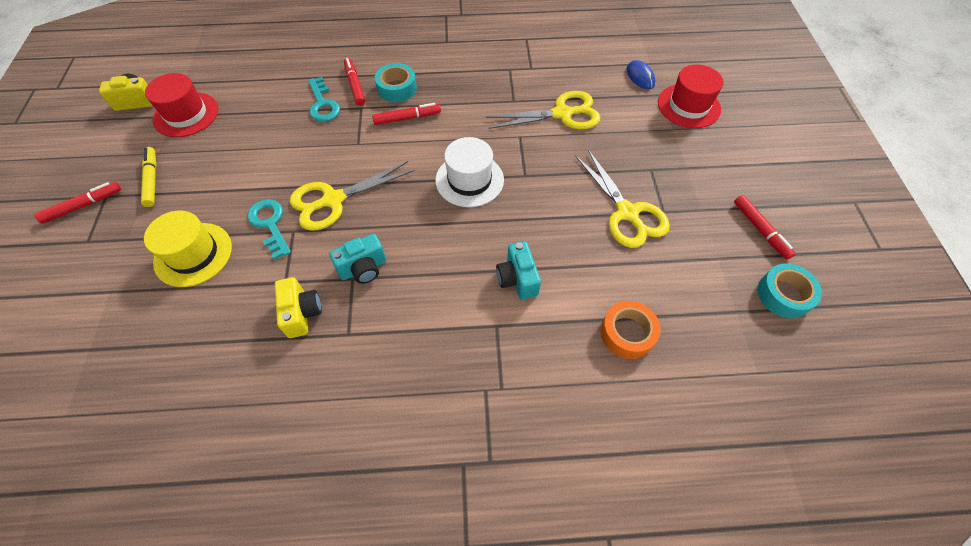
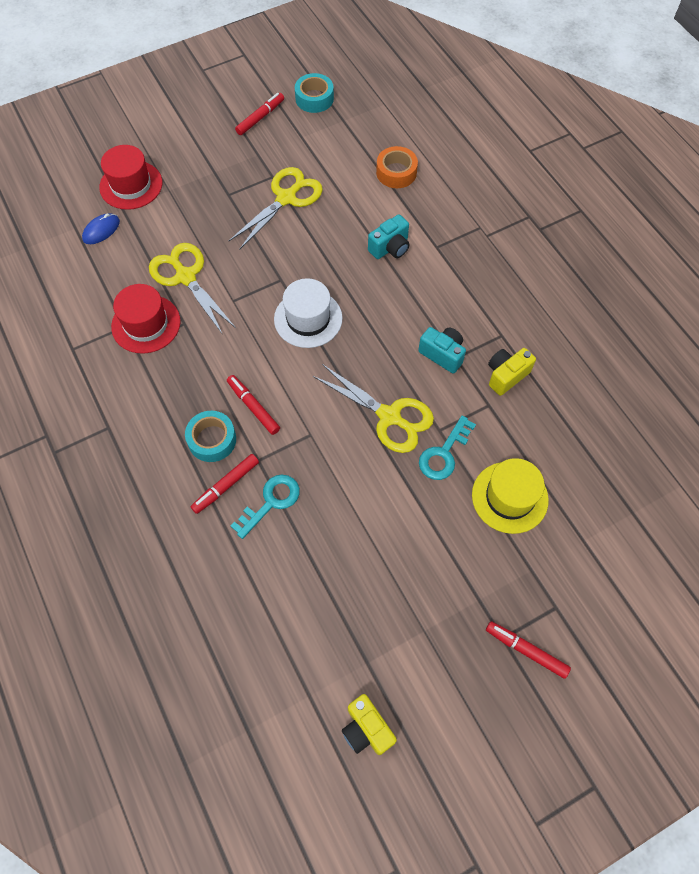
camera: 115 degrees left, 5 degrees up
yellow marker [141,147,157,207] -> none
red hat [145,73,218,137] -> red hat moved to [111,284,181,354]

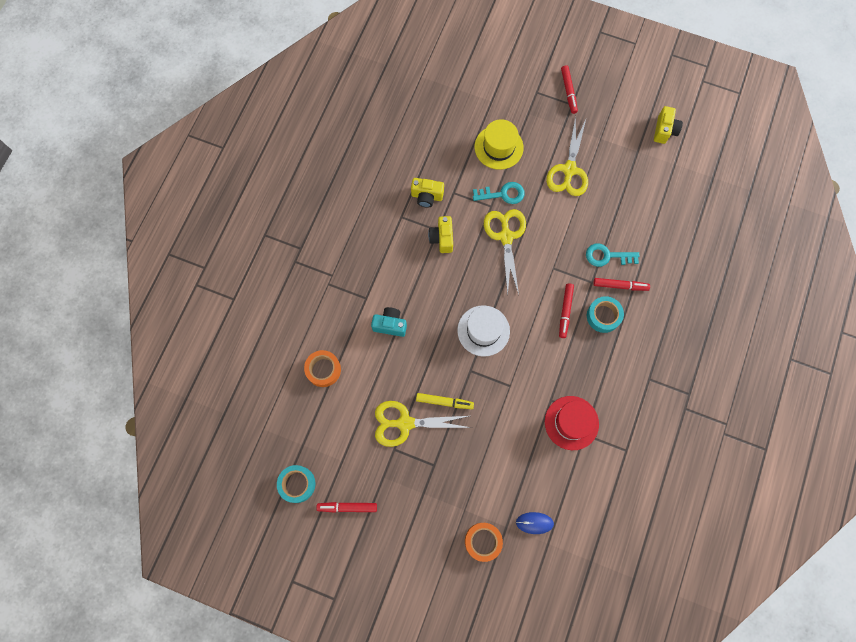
camera: 130 degrees left, 10 degrees up
red hat [99,145,162,210] -> orange tape [465,523,503,562]
yellow scissors [149,243,236,335] -> yellow scissors moved to [546,116,588,196]
turquoise camera [418,327,466,373] -> yellow camera [428,216,453,253]
none -> yellow marker [416,393,474,409]

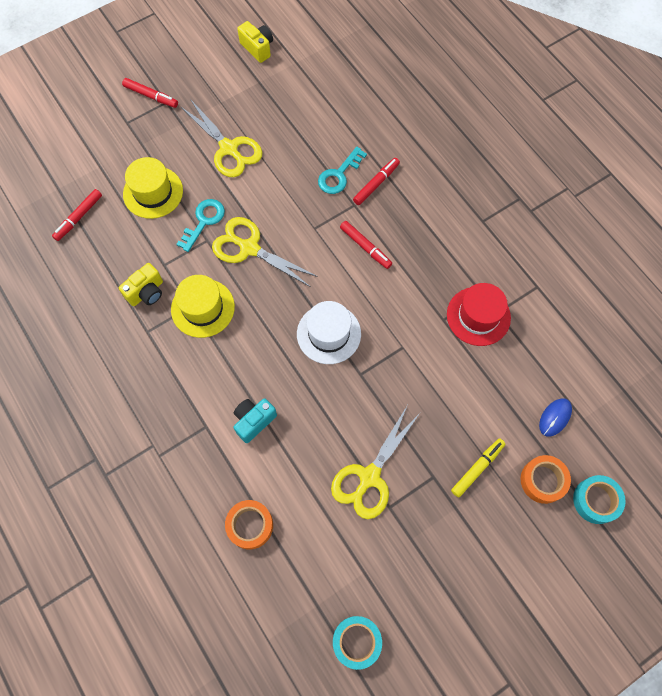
camera: 55 degrees left, 5 degrees down
red marker [316,502,377,513] -> red marker moved to [52,189,102,241]
yellow marker [416,393,474,409] -> yellow marker moved to [451,438,505,498]
yellow camera [428,216,453,253] -> yellow hat [171,275,235,338]
turquoise tape [587,296,624,333] -> turquoise tape moved to [573,475,626,524]

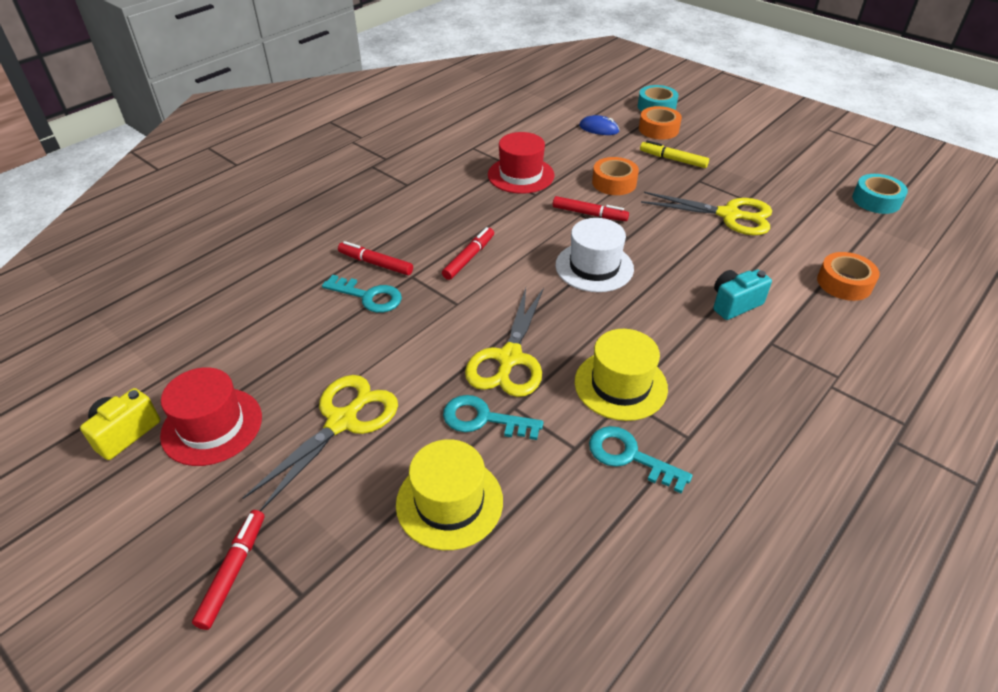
camera: 105 degrees left, 25 degrees down
red marker [52,189,102,241] -> red marker moved to [553,196,629,221]
yellow camera [119,263,163,306] -> turquoise key [589,426,693,493]
turquoise camera [234,398,277,443] -> turquoise camera turned 120 degrees clockwise [713,270,772,320]
none -> red hat [160,367,262,466]
none -> orange tape [592,157,639,195]

